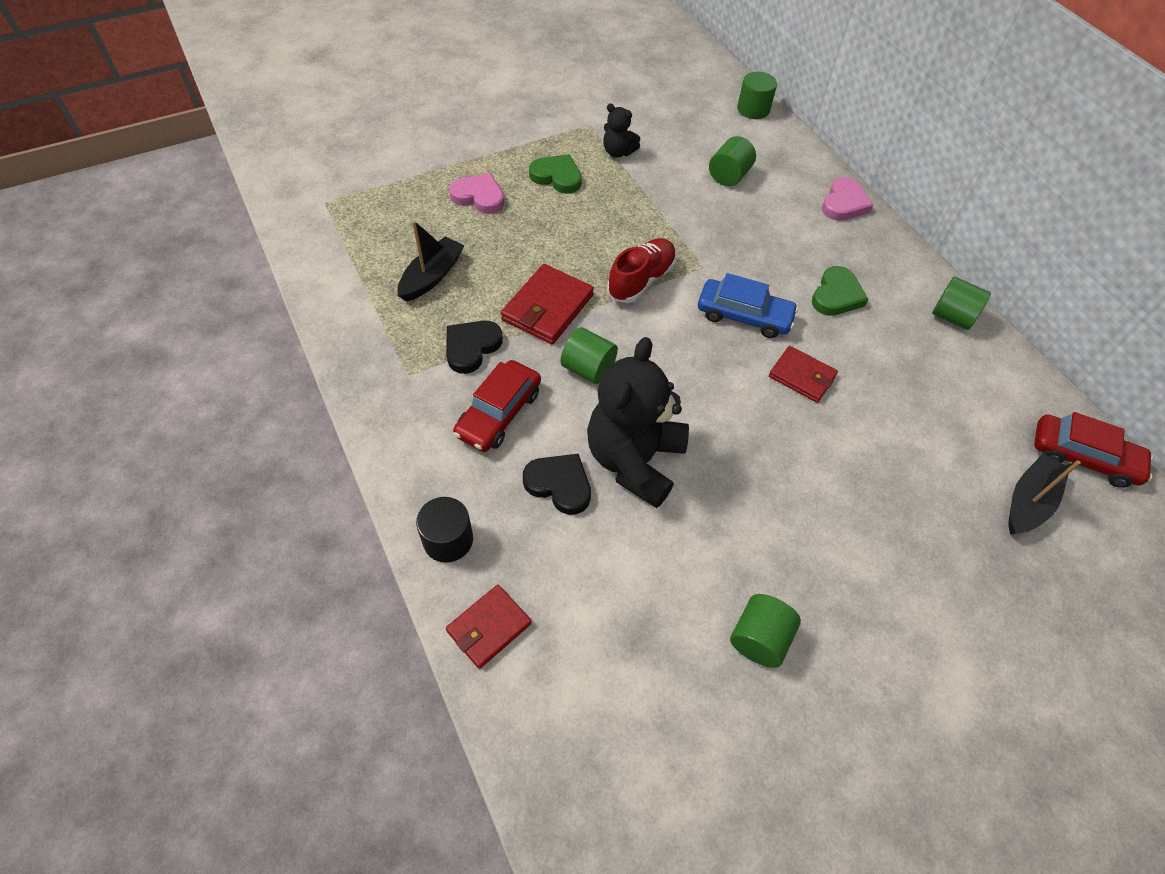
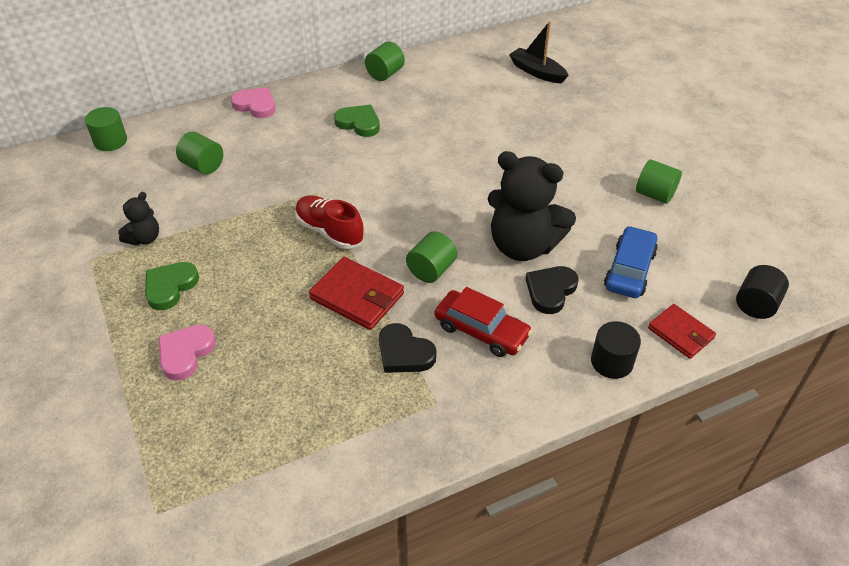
camera: 85 degrees left, 10 degrees down
black boat [398,221,464,302] -> none
blue car [698,273,798,338] -> blue car moved to [604,226,658,298]
red wallet [769,346,838,403] -> none
red car [1034,412,1153,488] -> none
none -> black cylinder [736,265,789,319]

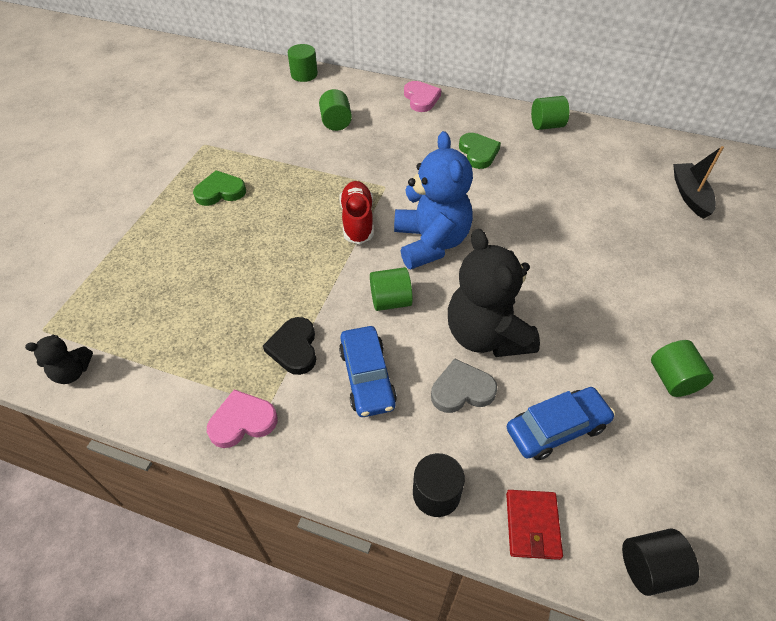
camera: 45 degrees right, 5 degrees up
black teddy bear [118,192,159,246] -> black teddy bear moved to [25,335,93,384]
pink heart [158,325,216,381] -> pink heart moved to [207,389,278,448]
red wallet [309,257,404,330] -> none
red car [435,287,532,357] -> blue car [339,326,397,417]
black heart [526,266,579,314] -> grey heart [431,358,498,413]
none -> blue teddy bear [394,131,473,270]

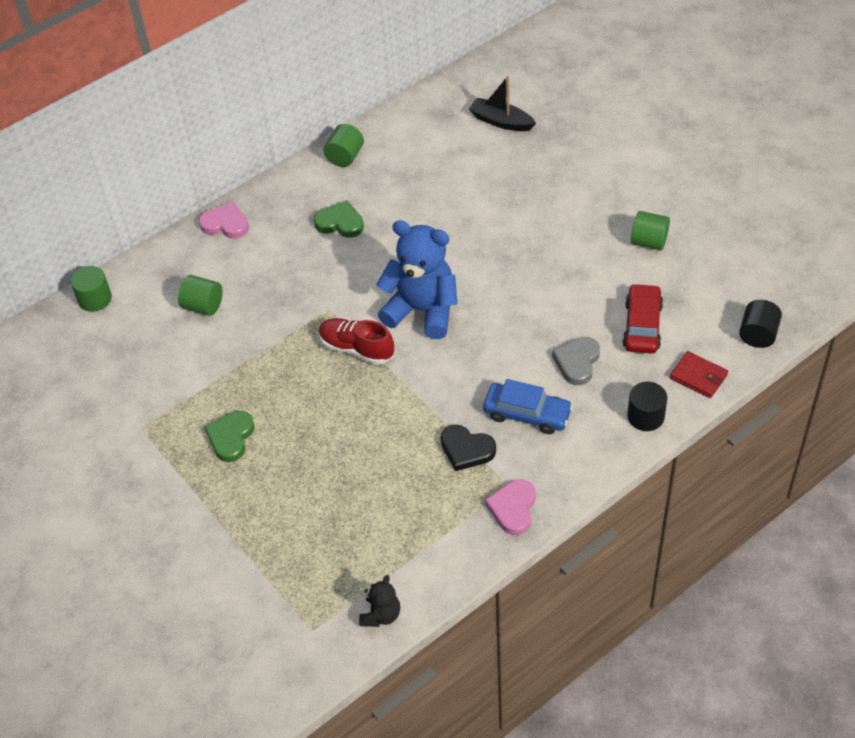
camera: 55 degrees left, 0 degrees up
green cylinder [370,267,413,311] -> none
black teddy bear [448,229,540,357] -> none
blue car [507,387,615,460] -> red car [622,283,663,354]

